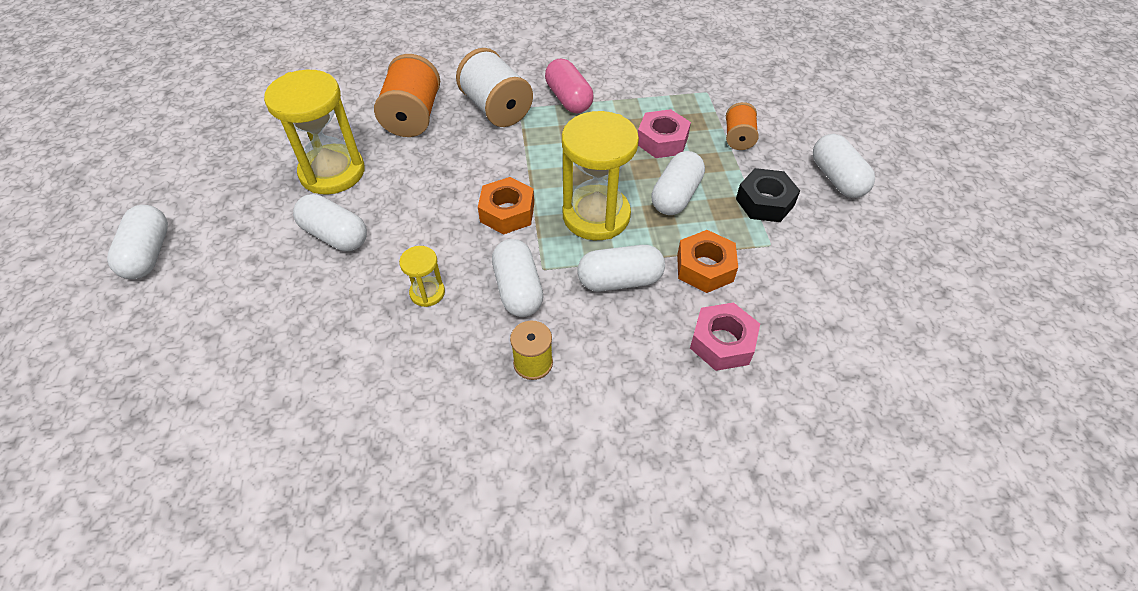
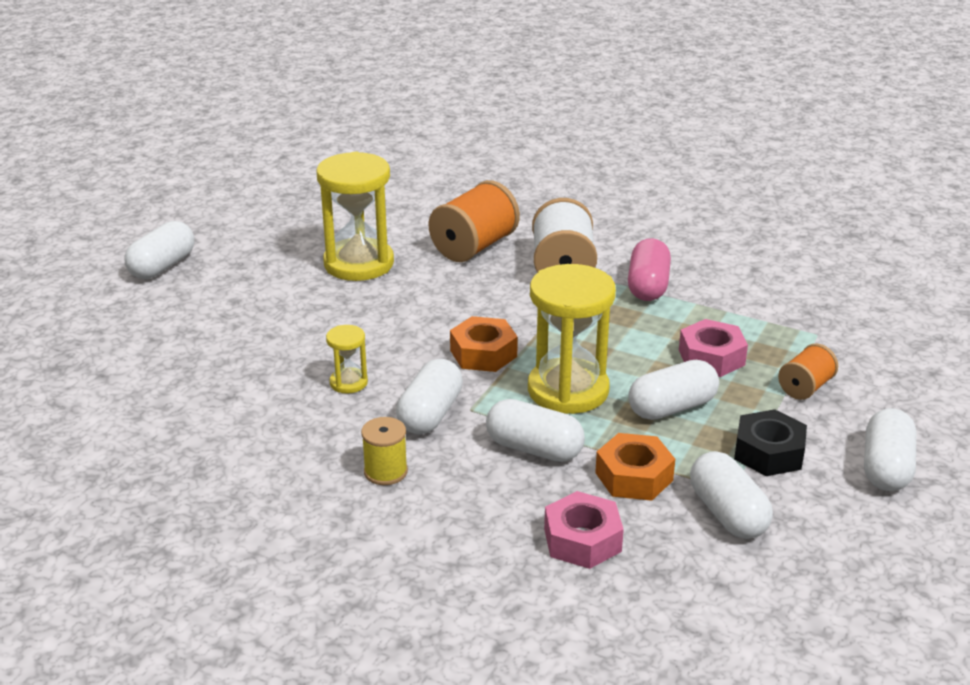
camera: 35 degrees right, 20 degrees down
white capsule [293,194,367,251] -> white capsule moved to [690,451,773,539]

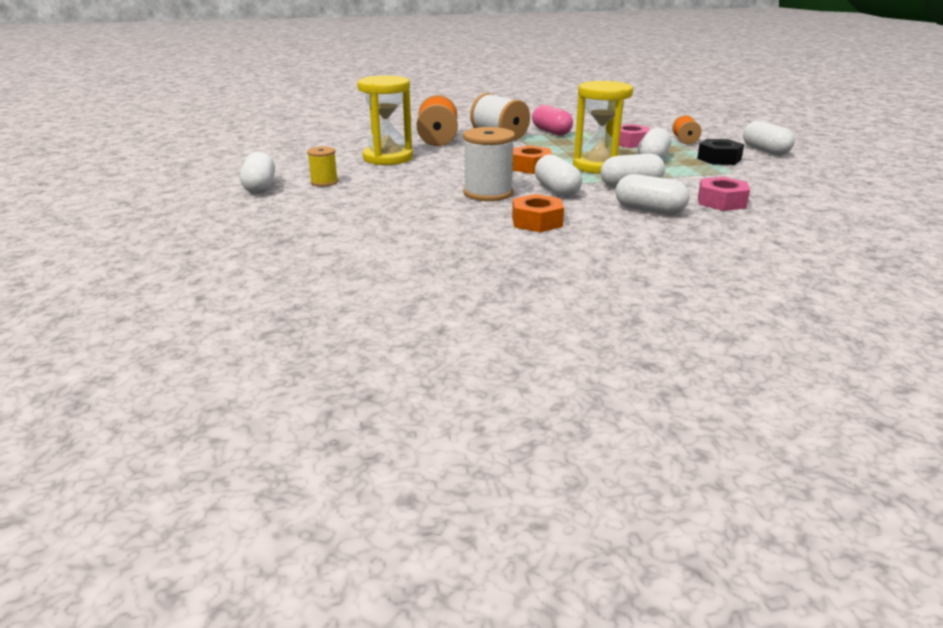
camera: 40 degrees left, 5 degrees down
yellow hourglass [326,325,368,394] -> white spool [463,127,515,201]
yellow spool [361,417,408,485] -> yellow spool moved to [307,147,338,187]
orange nut [595,433,675,501] -> orange nut moved to [512,194,564,232]
white capsule [690,451,773,539] -> white capsule moved to [615,174,690,215]

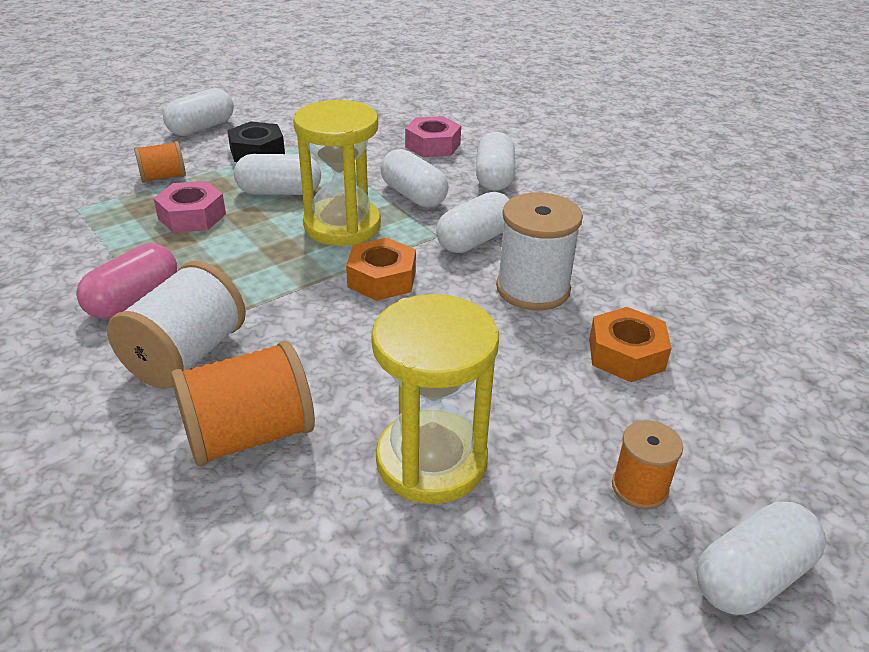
camera: 115 degrees left, 10 degrees up
yellow spool [307,147,338,187] -> orange spool [612,420,683,510]
orange nut [512,194,564,232] -> orange nut moved to [589,307,672,382]

